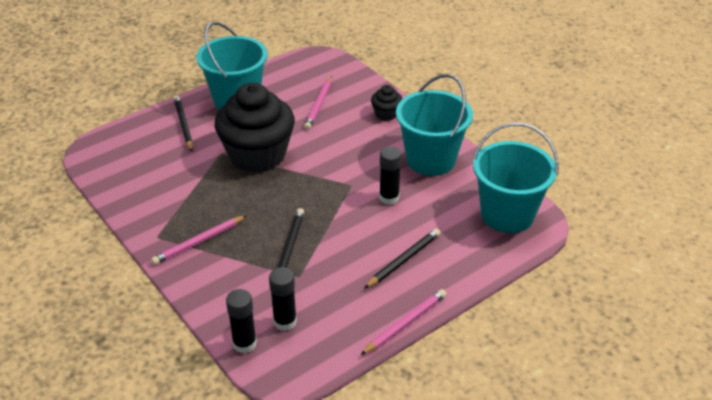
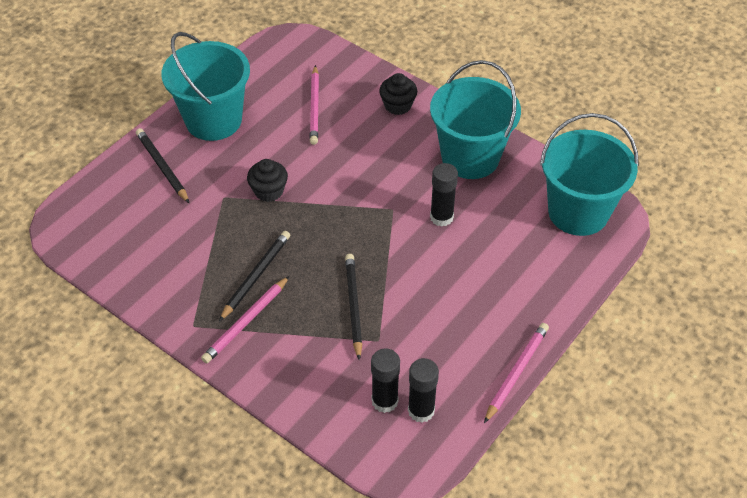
camera: 15 degrees left, 10 degrees up
black cupcake [215,83,295,173] -> black cupcake [247,159,288,202], size x0.43
black glue stick [226,289,257,353] -> black glue stick moved to [408,358,439,423]
black pencil [364,228,440,289] -> black pencil moved to [219,231,290,321]

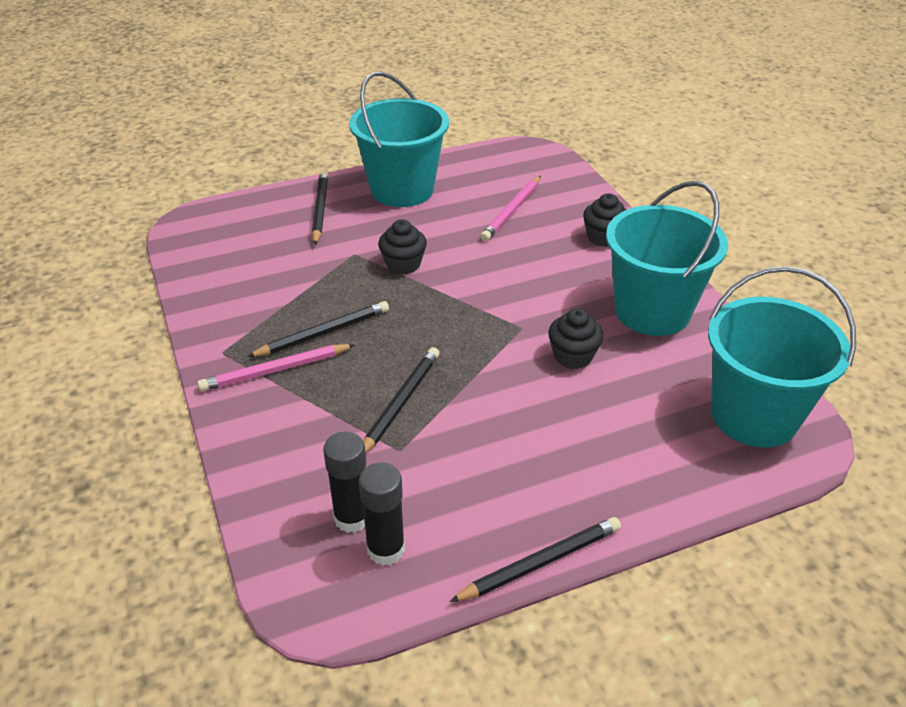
camera: 30 degrees right, 10 degrees down
black glue stick [430,163,458,227] -> black cupcake [548,308,603,369]
pink pencil [484,323,549,423] -> black pencil [449,517,621,602]

